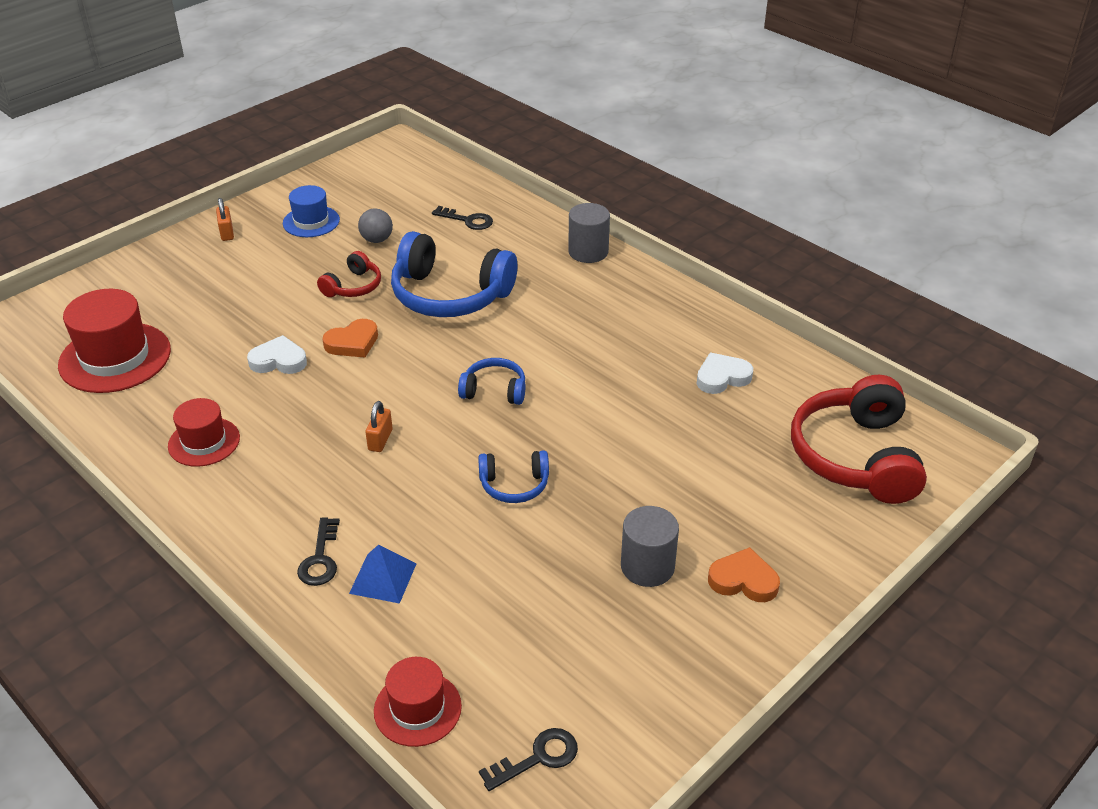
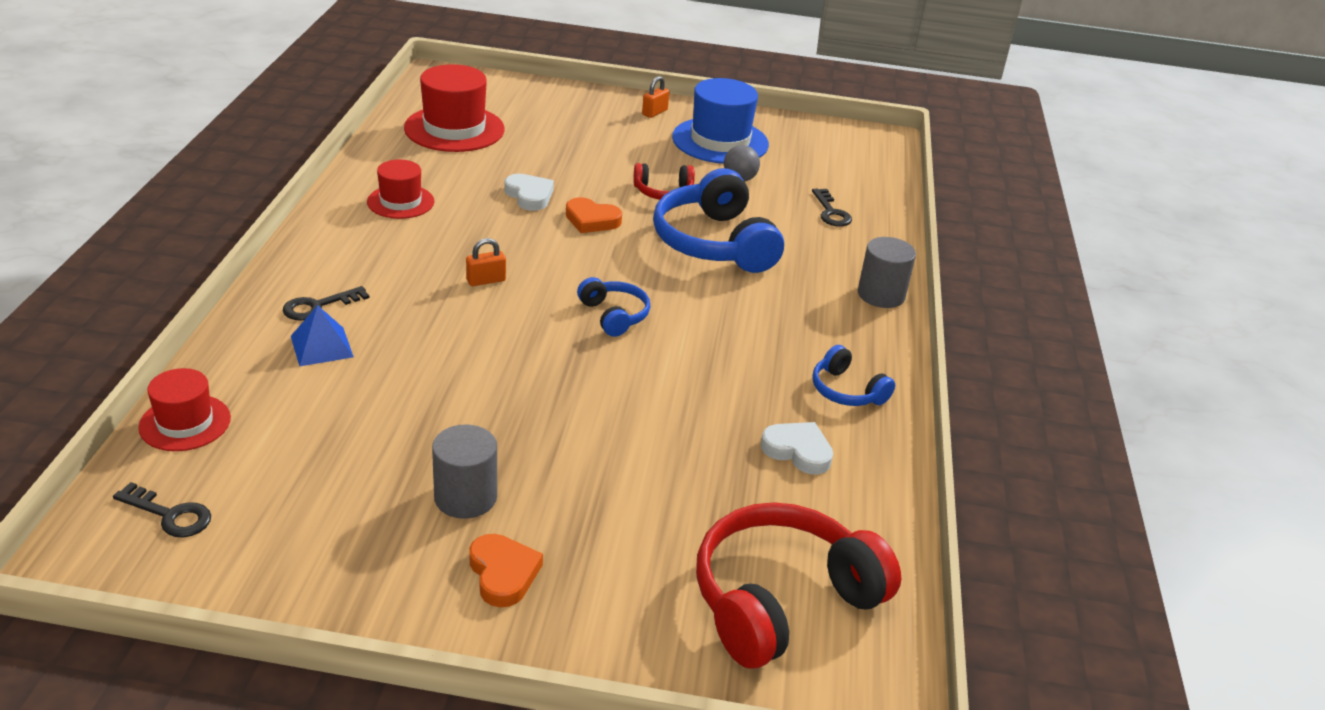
camera: 50 degrees right, 5 degrees down
blue hat [283,185,340,237] -> blue hat [672,78,769,164], size x1.67
blue headphones [478,450,549,503] -> blue headphones moved to [812,345,895,406]

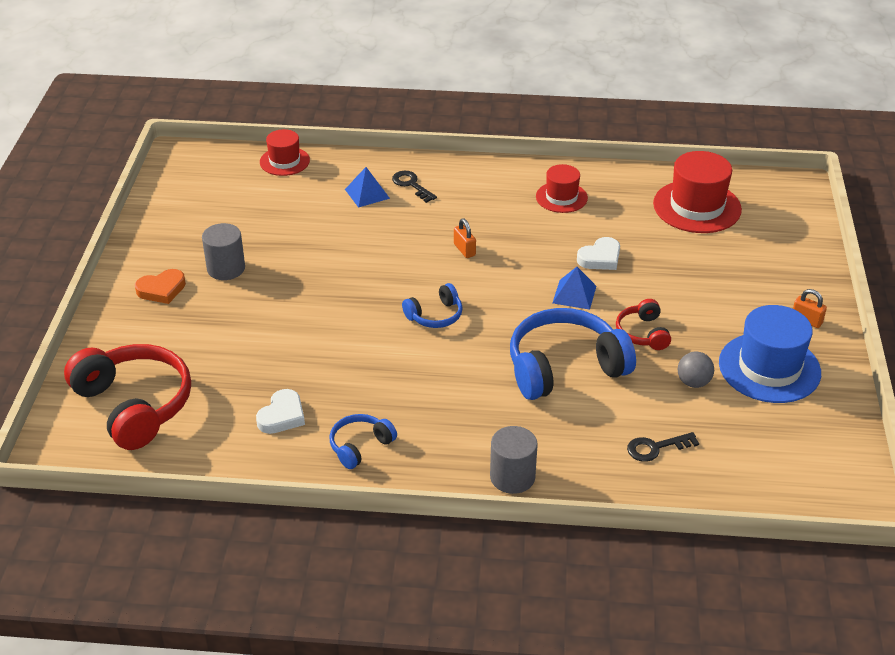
camera: 90 degrees right, 5 degrees up
black key [113,482,211,537] -> none
orange heart [566,197,622,233] -> blue pyramid [553,267,596,310]

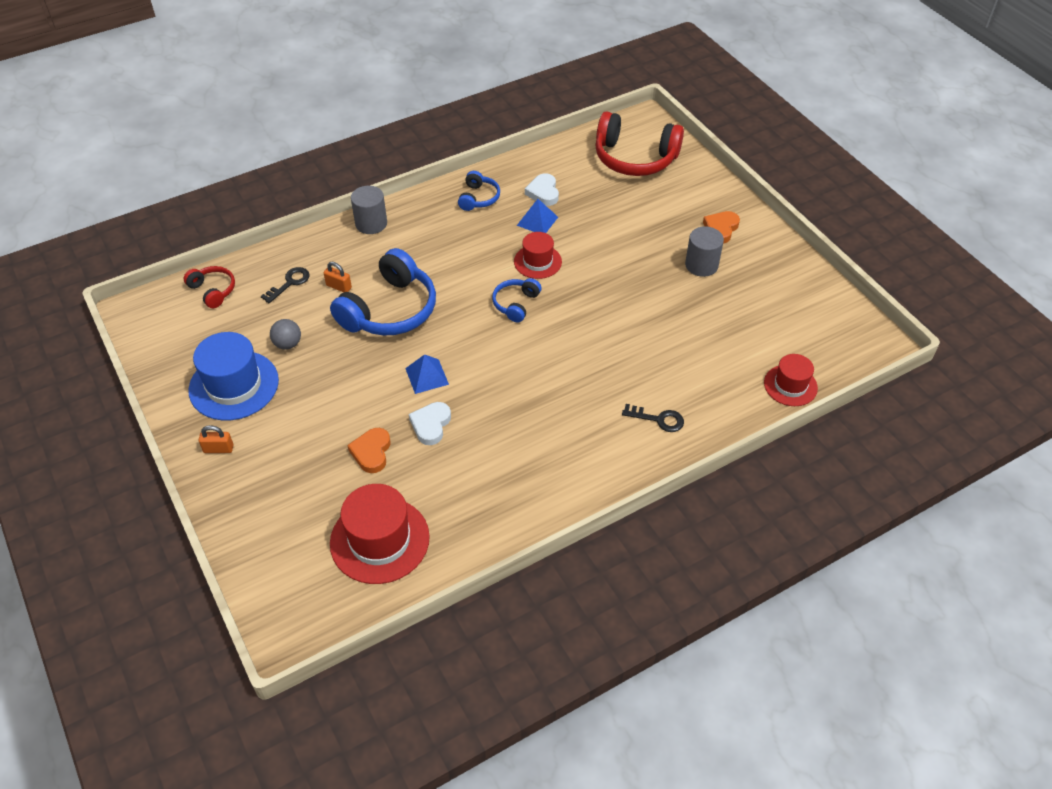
camera: 145 degrees right, 10 degrees up
blue pyramid [345,167,390,208] -> blue pyramid moved to [517,199,558,233]
orange padlock [454,218,476,258] -> orange padlock moved to [324,262,352,292]
red hat [536,164,588,213] -> red hat moved to [514,232,562,279]
red headphones [616,299,671,350] -> red headphones moved to [184,266,235,308]
none -> orange heart [347,428,391,473]

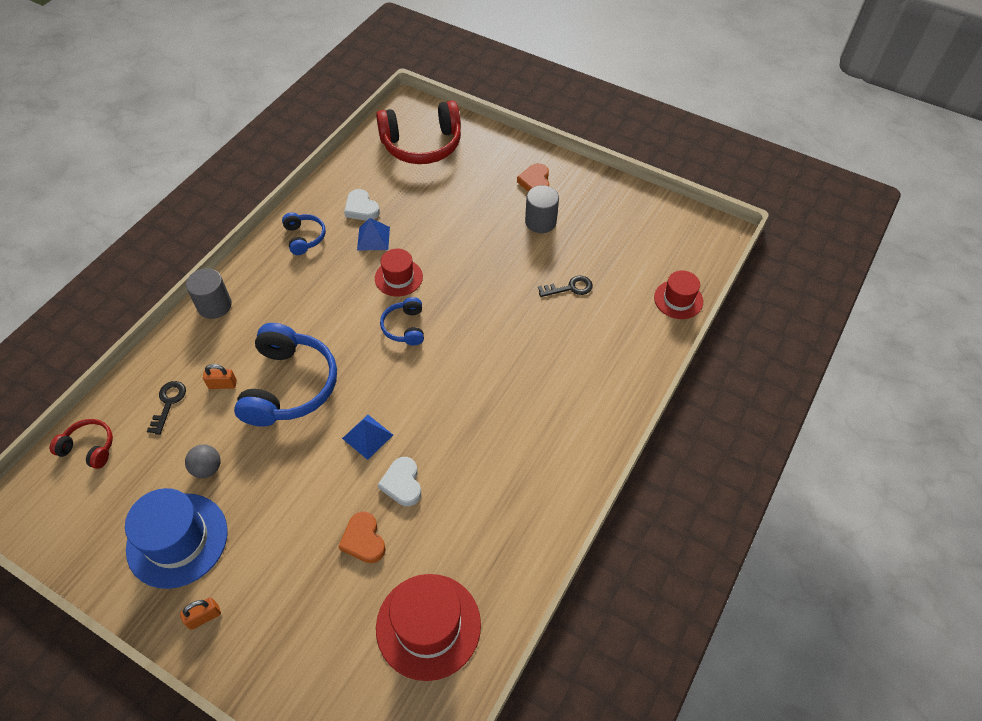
camera: 30 degrees left, 5 degrees up
black key [622,404,684,432] -> black key moved to [538,276,593,297]

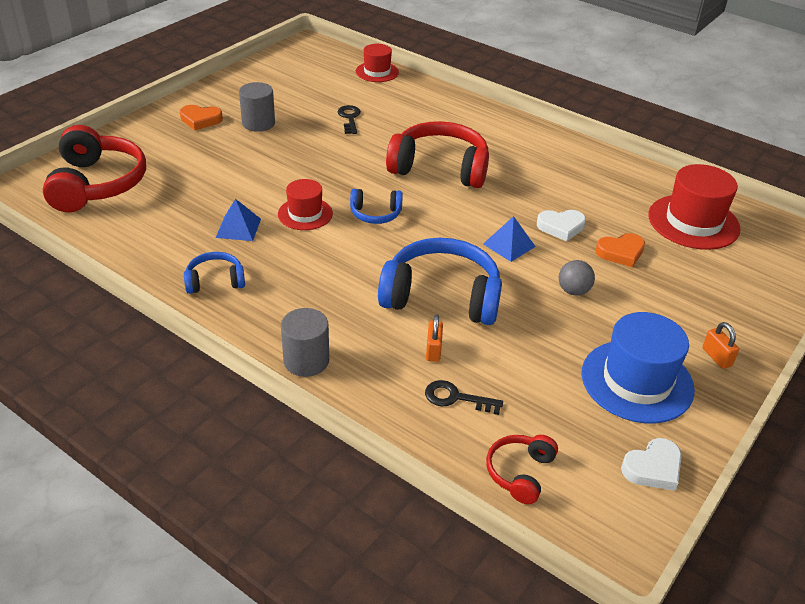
camera: 85 degrees left, 15 degrees down
grey ball [185,444,221,478] -> grey ball moved to [559,260,595,296]
white heart [344,189,380,221] -> white heart moved to [621,438,682,491]
none -> red headphones [386,121,489,188]

